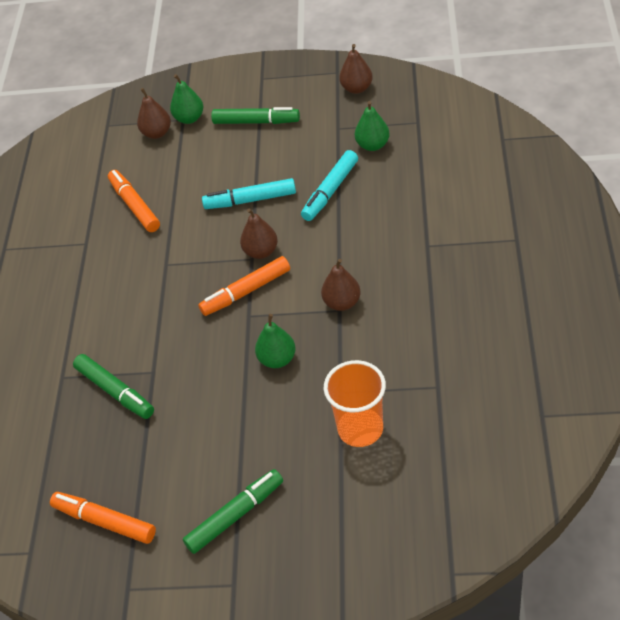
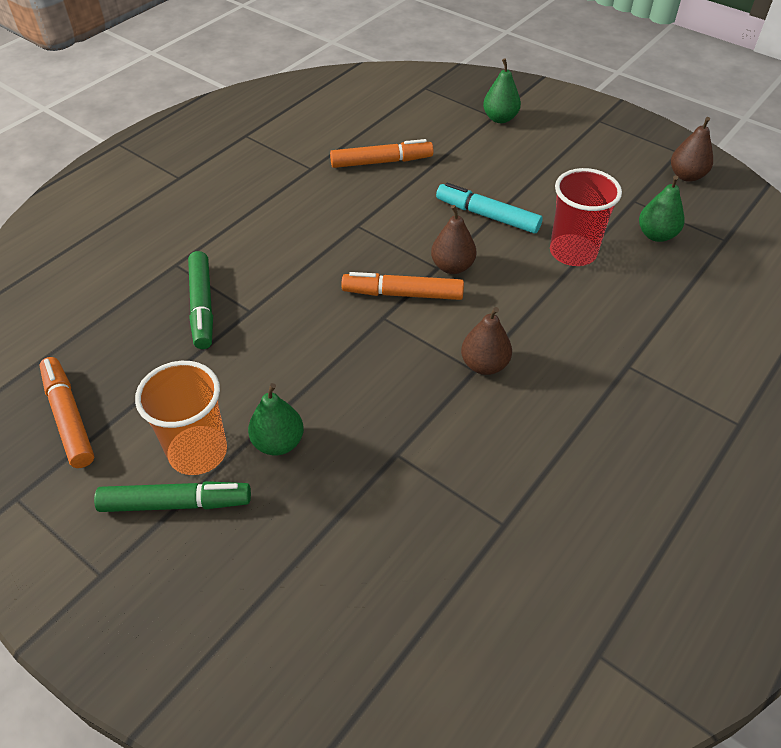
camera: 30 degrees right, 0 degrees up
orange marker [108,170,160,232] -> orange marker turned 75 degrees clockwise [330,139,433,168]
brown pear [137,88,171,139] -> none
green marker [211,107,300,124] -> none
green pear [255,314,296,368] -> green pear moved to [248,383,304,455]
turquoise marker [301,150,358,221] -> red cup [550,168,622,266]
orange cup [324,360,386,447] -> orange cup moved to [135,361,227,475]

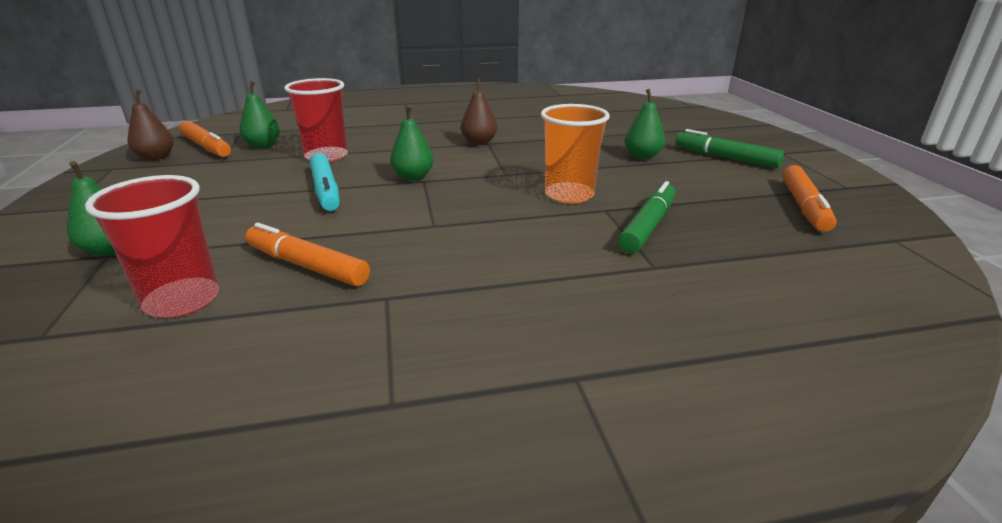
camera: 140 degrees left, 20 degrees down
orange cup [135,361,227,475] -> orange cup moved to [541,104,610,204]
orange marker [342,272,464,300] -> orange marker moved to [179,121,231,157]
brown pear [431,205,476,274] -> green pear [390,105,434,181]
none -> red cup [85,175,219,318]

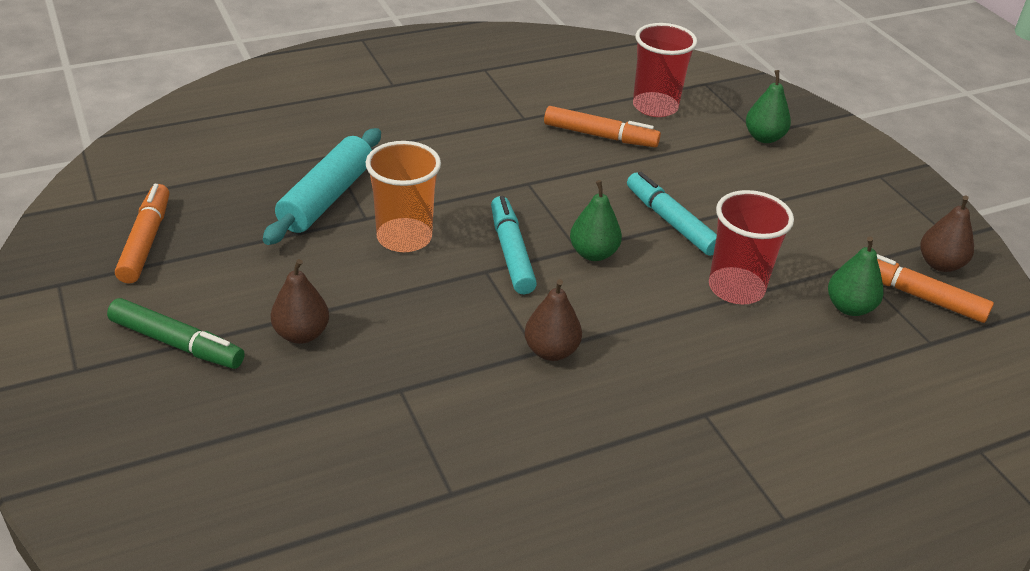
camera: 165 degrees right, 10 degrees up
green marker [618,181,676,254] -> turquoise rolling pin [263,128,381,245]
green pear [625,89,665,159] -> brown pear [271,259,329,344]
none -> turquoise marker [491,196,537,294]

